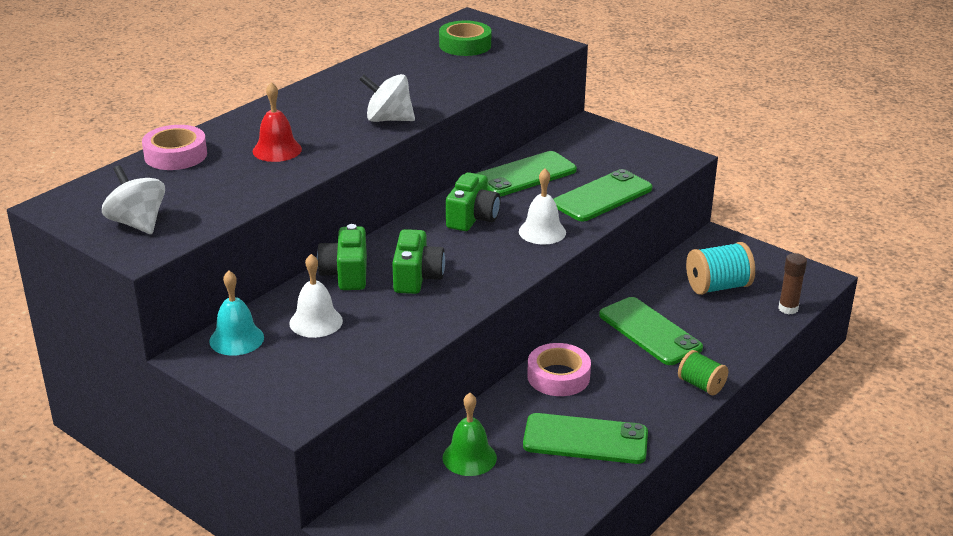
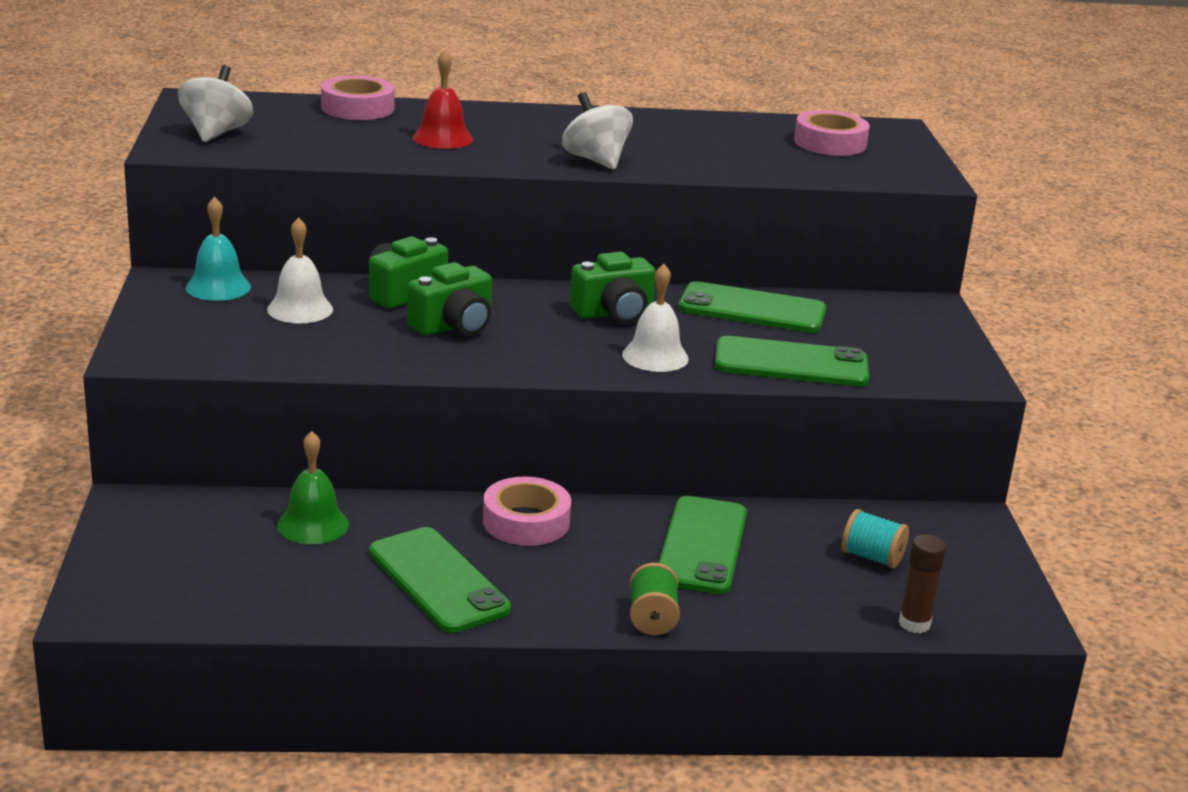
camera: 45 degrees right, 5 degrees down
green tape [439,20,491,56] -> pink tape [794,110,870,156]
turquoise spool [686,242,755,295] -> turquoise spool [842,509,909,568], size x0.64

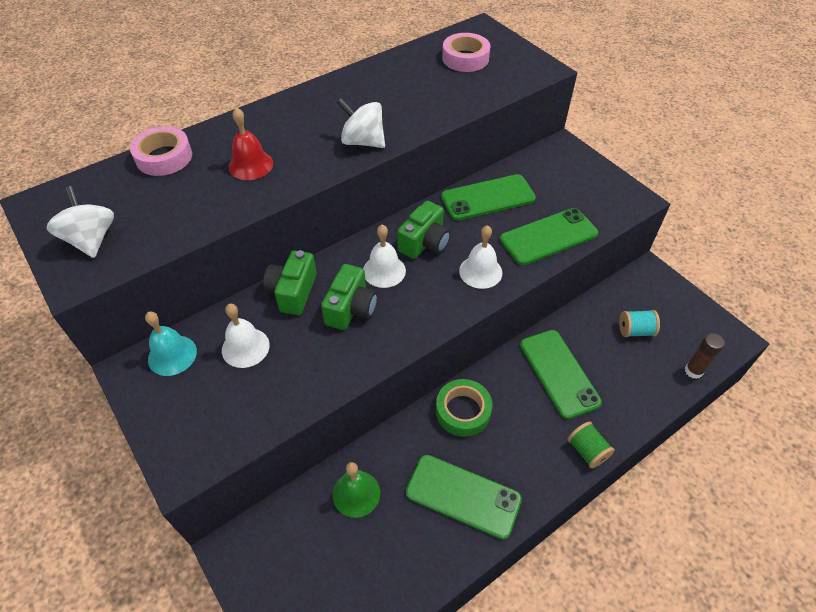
camera: 30 degrees left, 25 degrees up
pink tape [483,477,571,546] -> green tape [436,379,492,437]
none -> white bell [363,225,406,288]

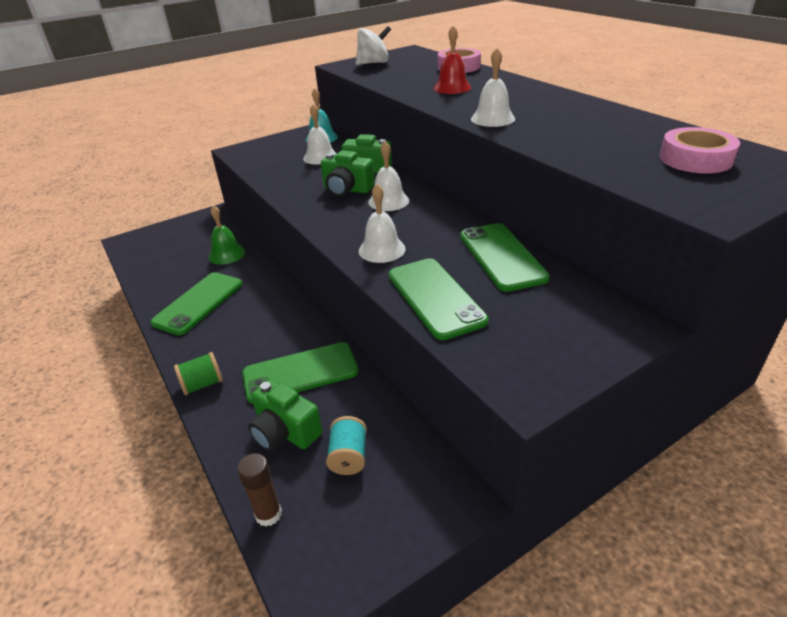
camera: 95 degrees right, 15 degrees down
white spinning top [337,98,385,148] -> white bell [471,48,515,127]
green camera [397,201,451,259] -> green camera moved to [248,379,322,451]
green tape [436,379,492,437] -> none

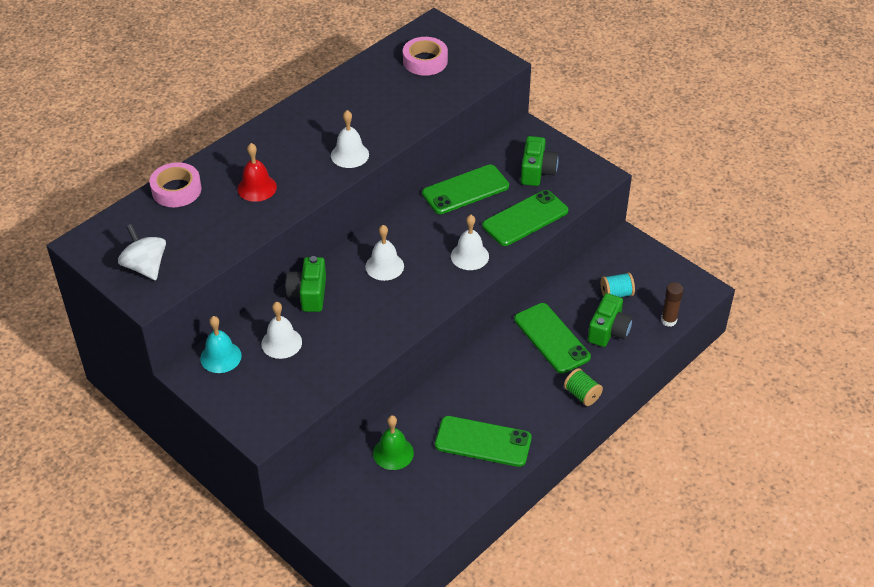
camera: 105 degrees left, 10 degrees up
green camera [321,150,375,197] -> green camera moved to [521,136,559,186]

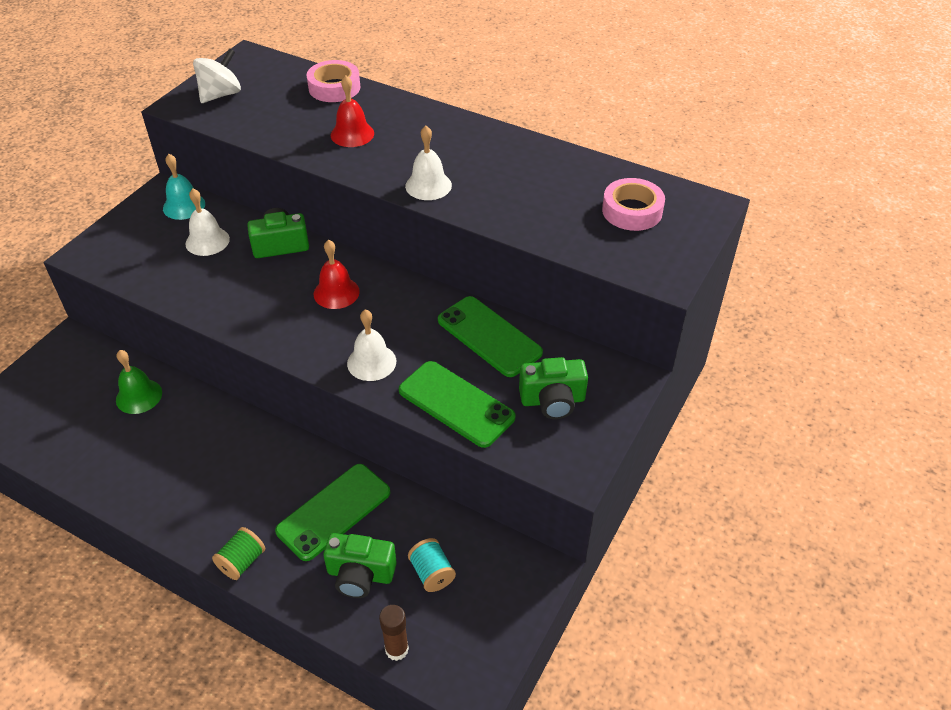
camera: 75 degrees right, 0 degrees up
white bell [366,225,404,281] -> red bell [314,240,360,309]
green phone [435,416,532,467] -> none

